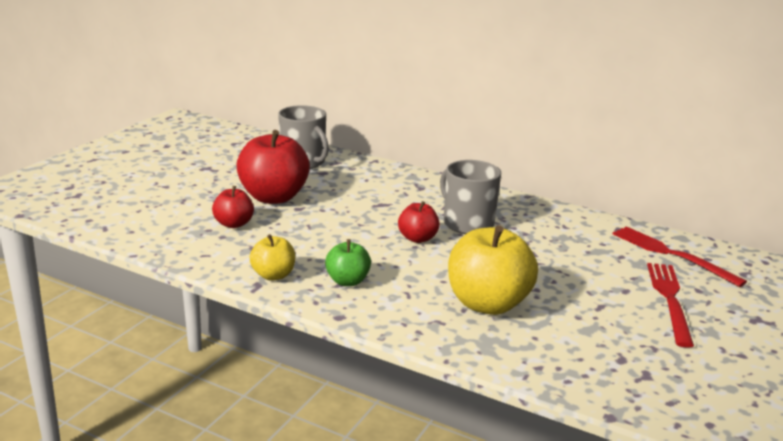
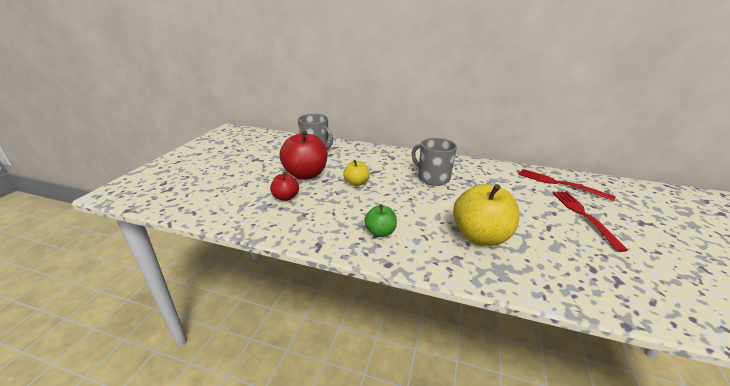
camera: 10 degrees left, 5 degrees up
yellow apple [250,234,295,281] -> yellow apple moved to [343,160,370,186]
red apple [398,201,440,243] -> none

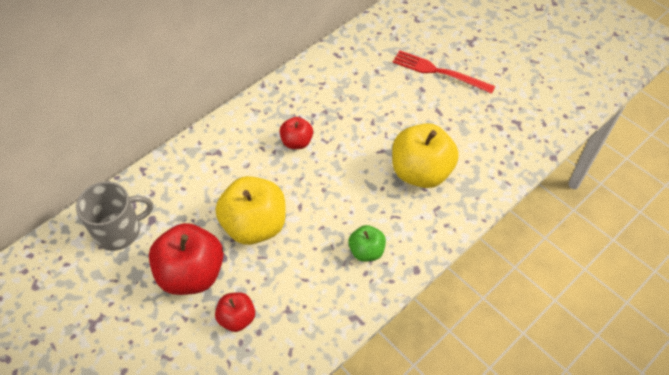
camera: 60 degrees left, 25 degrees up
yellow apple [343,160,370,186] -> yellow apple [216,176,286,245], size x1.88
grey mug [412,138,457,186] -> red apple [280,117,313,149]
red fork [518,169,616,201] -> none

